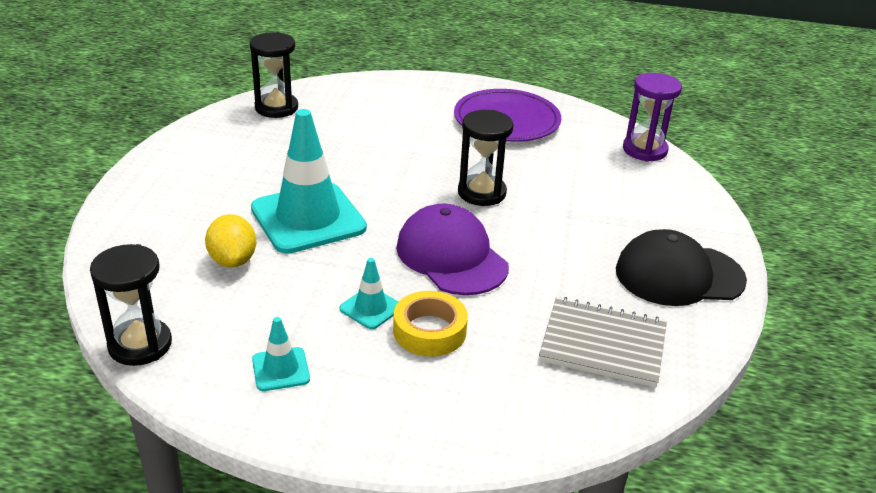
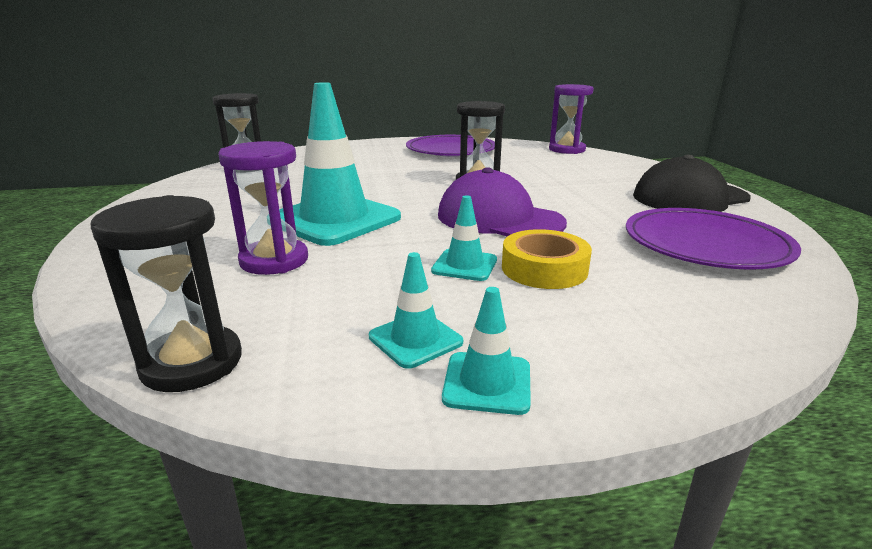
camera: 20 degrees left, 10 degrees down
yellow lemon [205,214,256,267] -> purple hourglass [218,141,308,275]
grey notebook [539,297,667,387] -> purple plate [626,208,801,269]
none -> turquoise traffic cone [442,287,531,415]

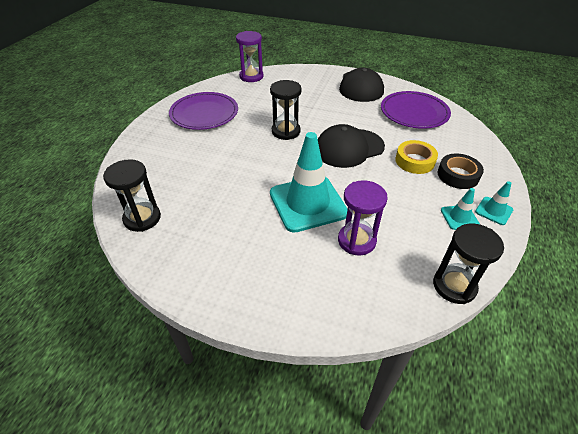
camera: 60 degrees left, 20 degrees up
turquoise traffic cone [431,195,497,281] -> none
purple cap [438,167,567,236] -> black cap [318,124,385,168]
none -> black tape [438,154,484,189]

